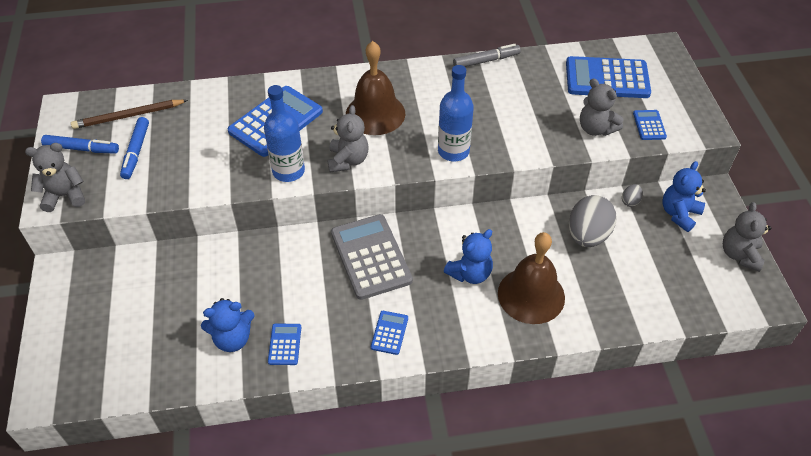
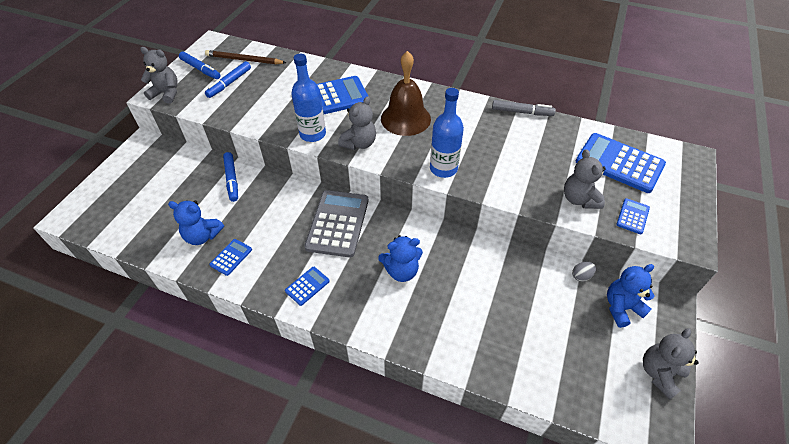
camera: 30 degrees right, 0 degrees up
brown bell [498,232,565,324] -> none
grey egg [569,195,617,247] -> none
none -> blue marker [223,152,238,202]

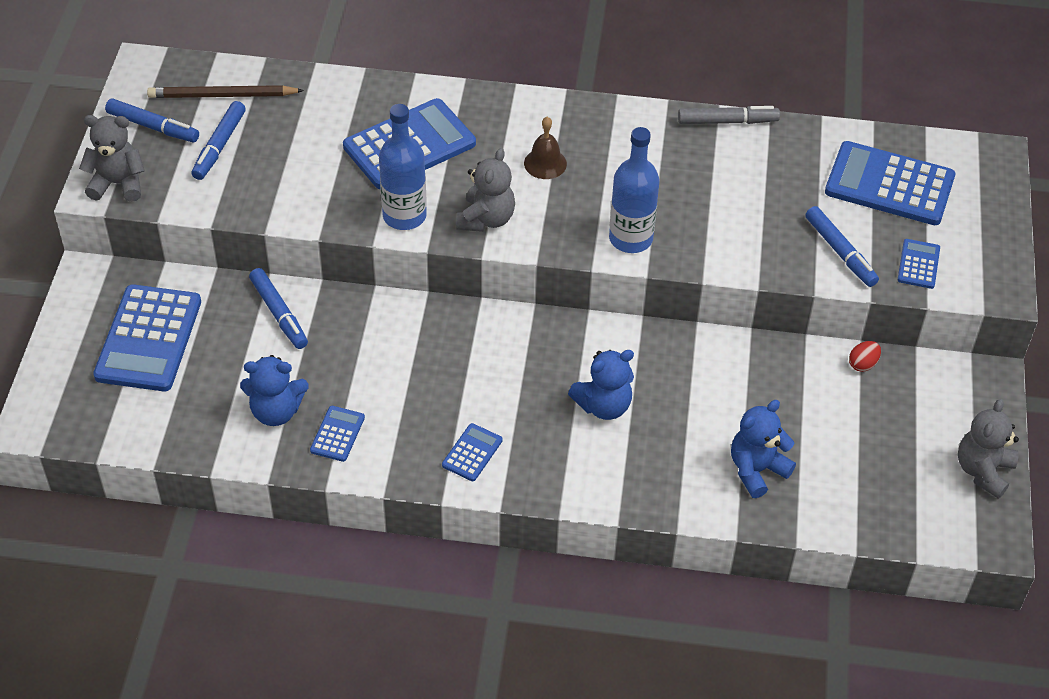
camera: 15 degrees left, 0 degrees up
grey calculator [304,190,368,257] -> none
brown bell [381,51,431,136] -> brown bell [524,117,567,179], size x0.51
grey teddy bear [564,149,606,209] -> blue marker [805,206,879,287]
grey egg [572,262,596,282] -> red egg [849,341,881,372]
blue teddy bear [607,264,654,328] -> blue teddy bear moved to [731,400,796,498]
none -> blue calculator [93,284,201,391]

